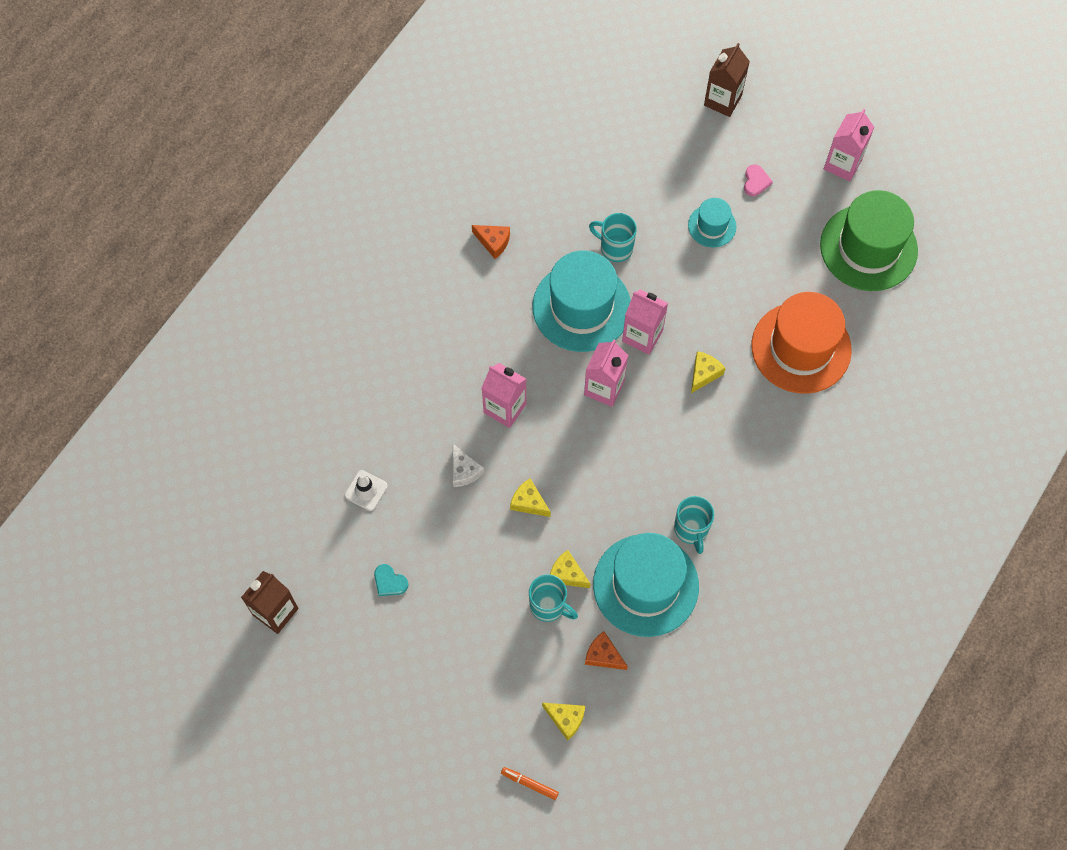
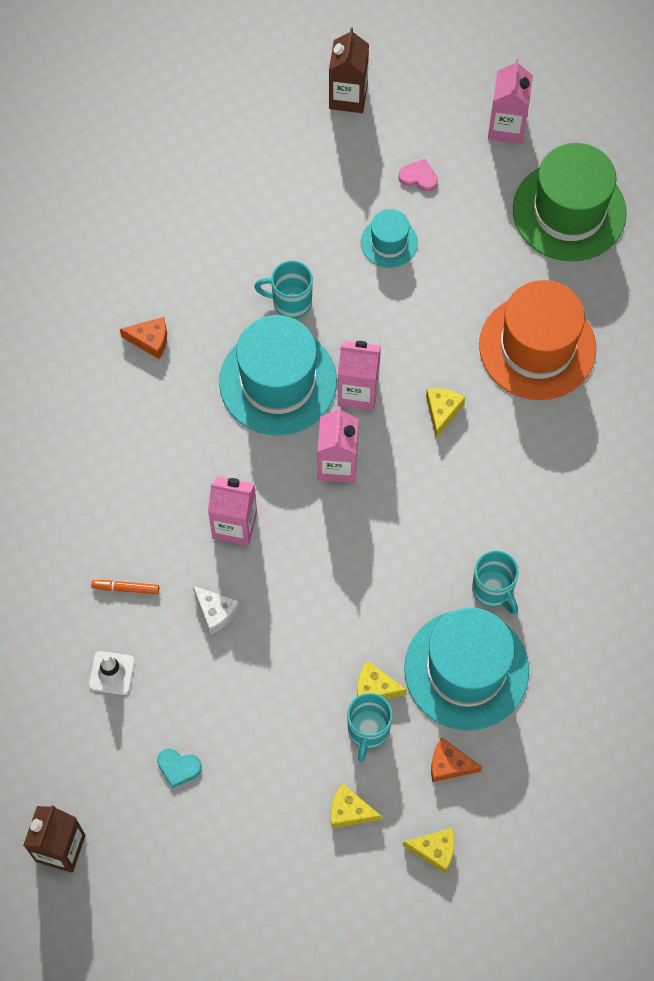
camera: 20 degrees left, 0 degrees up
orange marker [501,767,559,800] -> orange marker moved to [91,580,159,595]
yellow cheese [510,478,551,517] -> yellow cheese moved to [331,784,382,828]
turquoise mug [529,574,578,622] -> turquoise mug turned 90 degrees clockwise [347,693,393,762]
pink heart [744,165,773,196] -> pink heart turned 60 degrees counterclockwise [398,159,438,192]

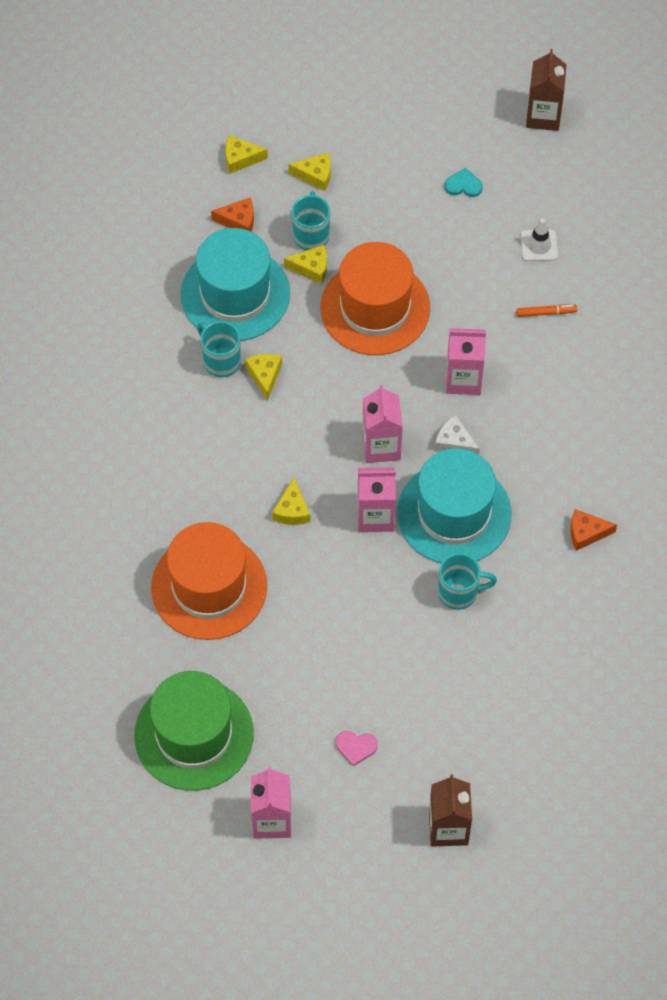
camera: 170 degrees right, 5 degrees down
white cheese [193,586,239,635] -> white cheese moved to [435,415,480,455]
turquoise hat [361,209,418,268] -> none
none -> yellow cheese [245,354,282,401]
none -> orange hat [320,242,430,355]

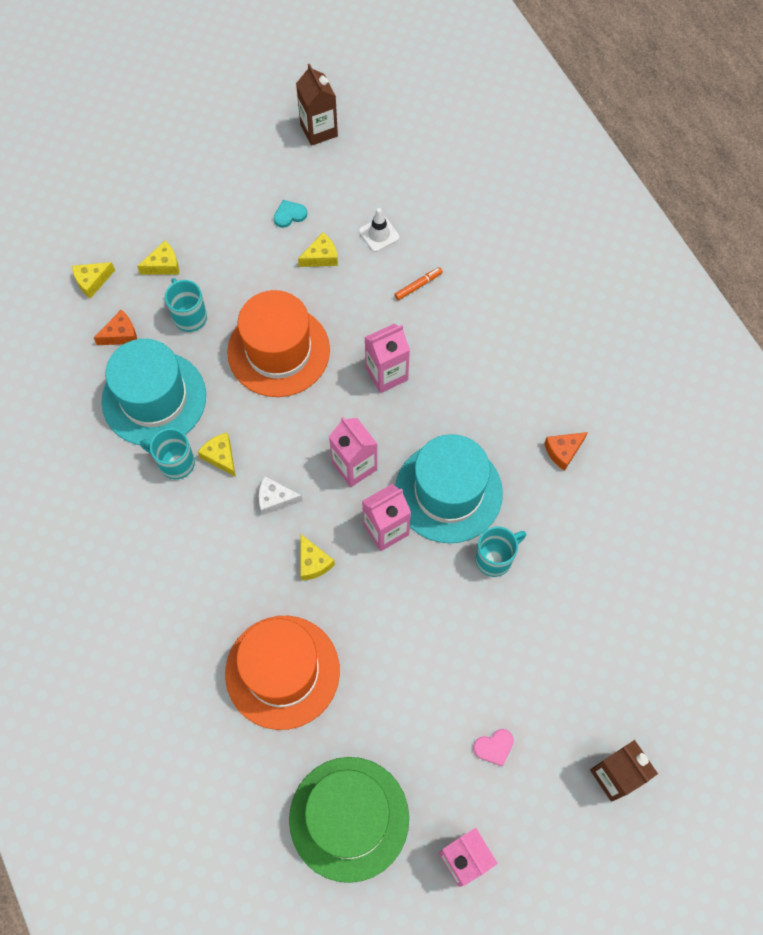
camera: 30 degrees left, 5 degrees up
yellow cheese [284,245,327,284] -> yellow cheese moved to [298,233,338,267]
white cheese [435,415,480,455] -> white cheese moved to [259,476,303,515]

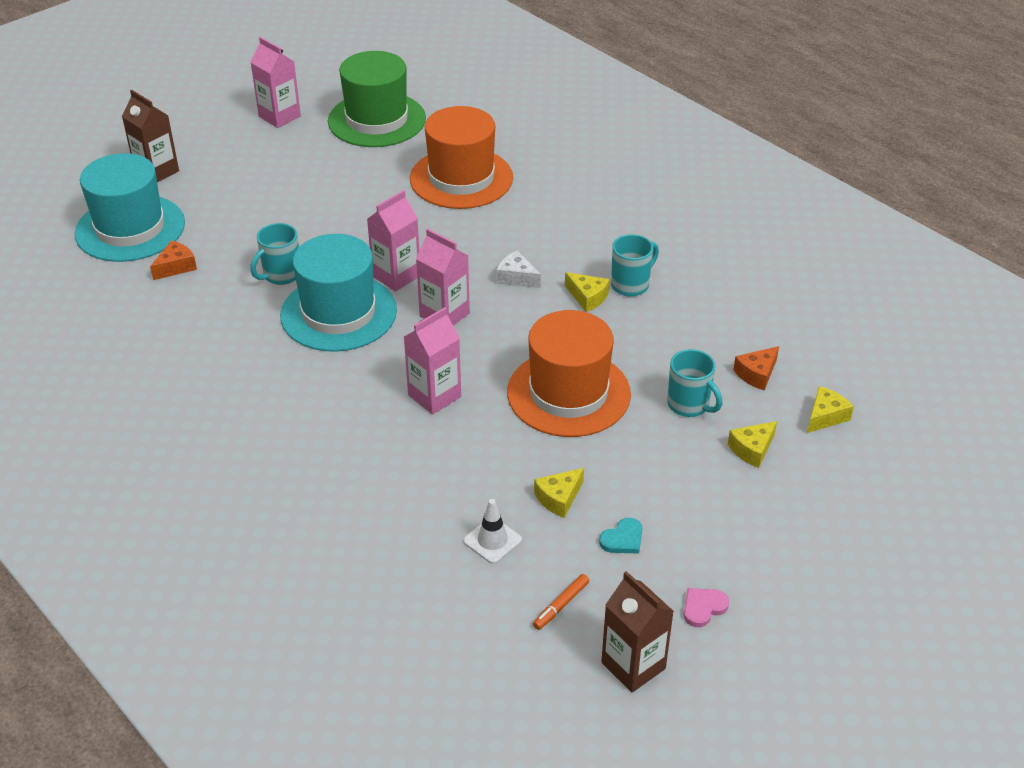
camera: 165 degrees right, 25 degrees down
turquoise hat [102,339,206,446] -> turquoise hat moved to [75,153,185,262]
turquoise mug [140,428,195,479] -> turquoise mug turned 45 degrees counterclockwise [611,234,659,297]
white cheese [259,476,303,515] -> white cheese turned 135 degrees counterclockwise [496,251,541,288]
yellow cheese [301,534,335,580] -> none
orange marker [394,267,443,300] -> orange marker moved to [533,574,589,630]
pink heart [473,729,514,767] -> pink heart moved to [684,588,729,627]
orange cheese [544,432,588,471] -> orange cheese moved to [150,240,197,280]

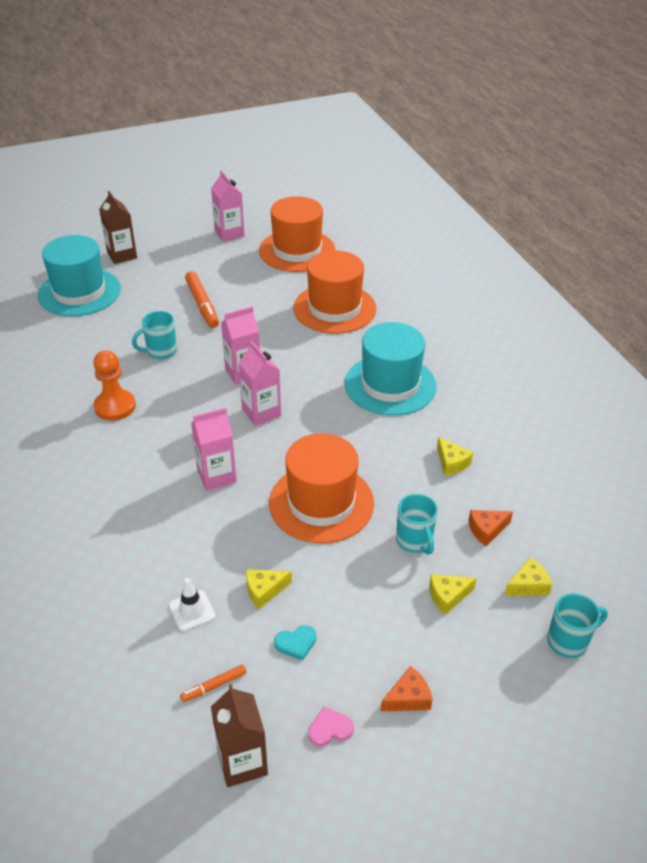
camera: 20 degrees right, 0 degrees up
orange cheese [150,240,197,280] -> orange cheese moved to [381,666,433,711]
turquoise hat [280,234,397,352] -> turquoise hat moved to [345,322,437,416]
green hat [328,51,426,147] -> orange hat [259,196,336,272]
white cheese [496,251,541,288] -> none
yellow cheese [565,272,609,312] -> yellow cheese moved to [437,437,473,476]
turquoise mug [611,234,659,297] -> turquoise mug moved to [547,593,608,658]
none -> orange pawn [93,350,136,421]
none -> orange marker [185,271,219,328]

